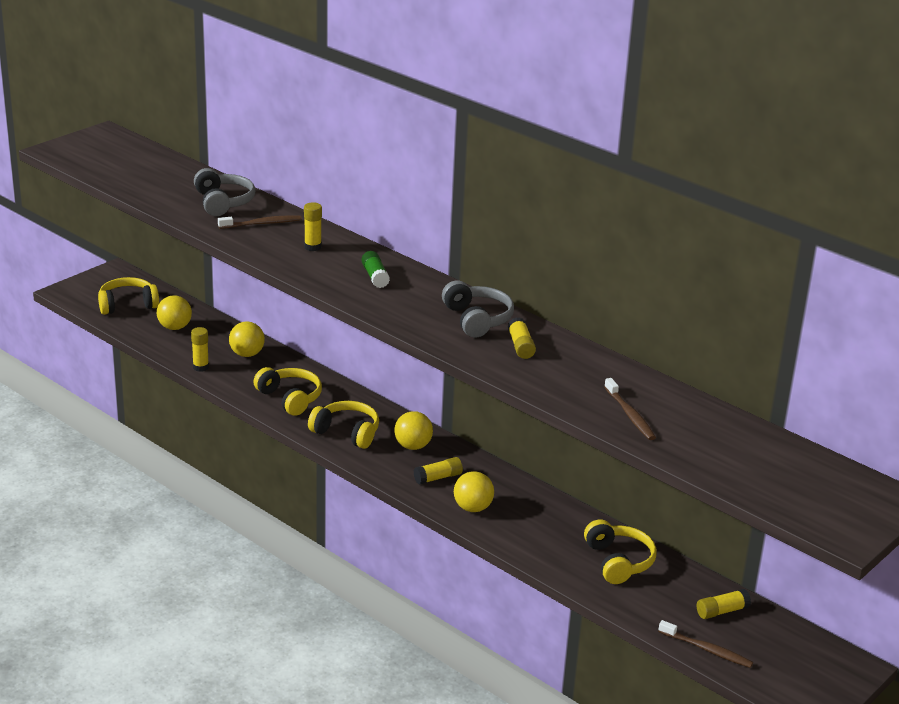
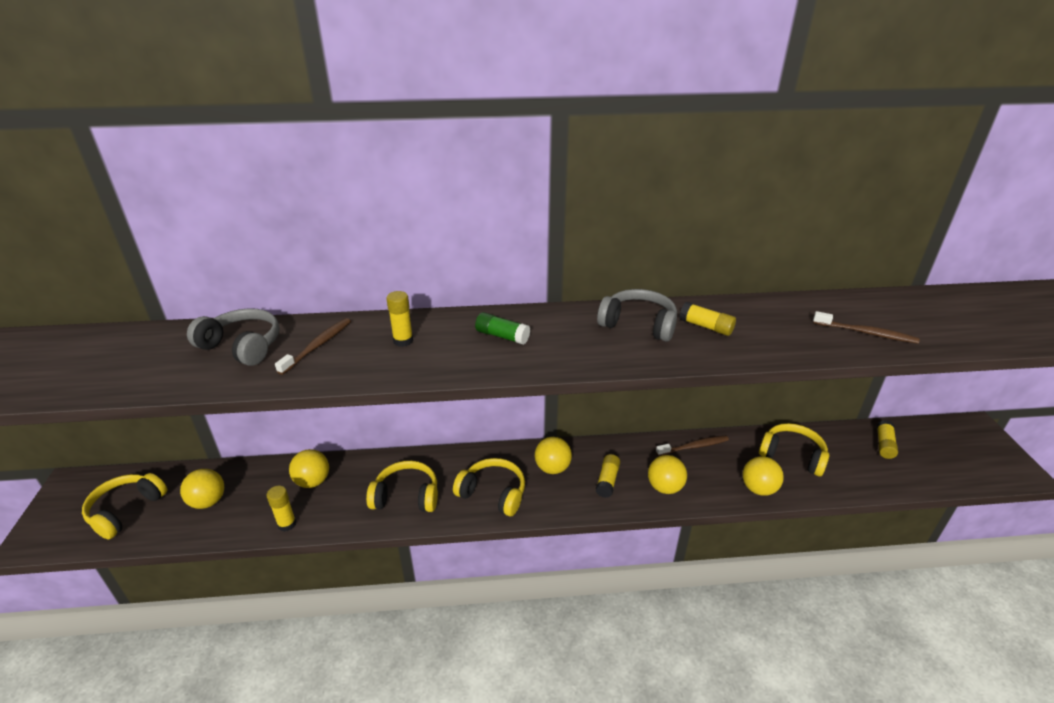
camera: 45 degrees left, 5 degrees up
yellow headphones [308,401,379,449] -> yellow headphones turned 45 degrees clockwise [453,458,525,516]
brown toothbrush [658,620,753,668] -> brown toothbrush moved to [656,436,729,456]
none -> yellow ball [743,456,784,496]

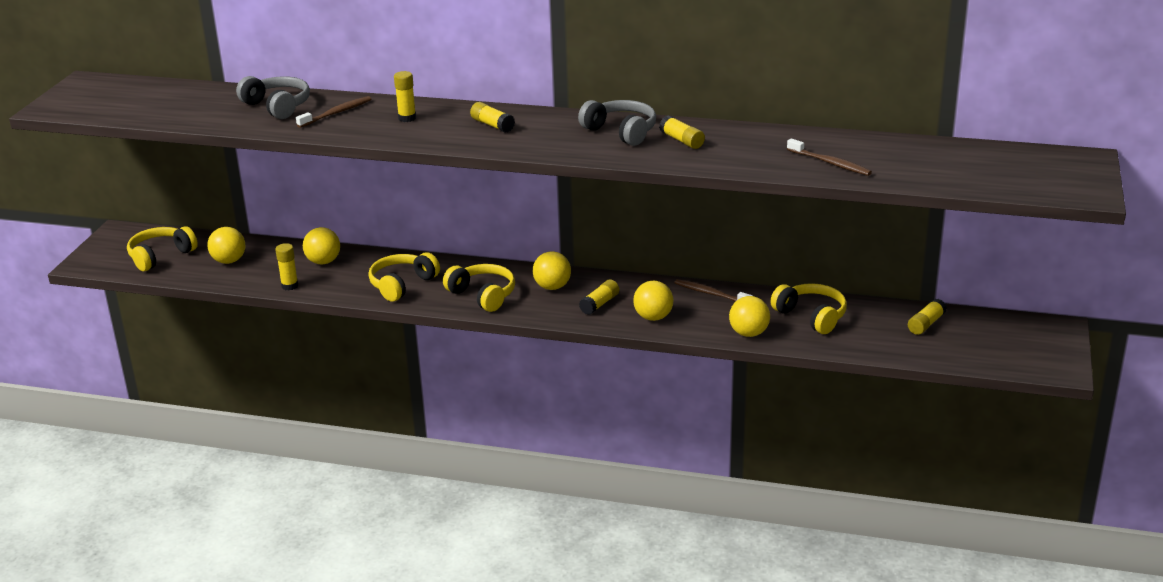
camera: 20 degrees right, 5 degrees down
yellow headphones [366,461,438,512] -> yellow headphones turned 75 degrees counterclockwise [368,252,440,302]
green glue stick [475,312,530,345] -> yellow glue stick [470,102,515,132]
brown toothbrush [656,436,729,456] -> brown toothbrush turned 150 degrees counterclockwise [674,279,753,302]

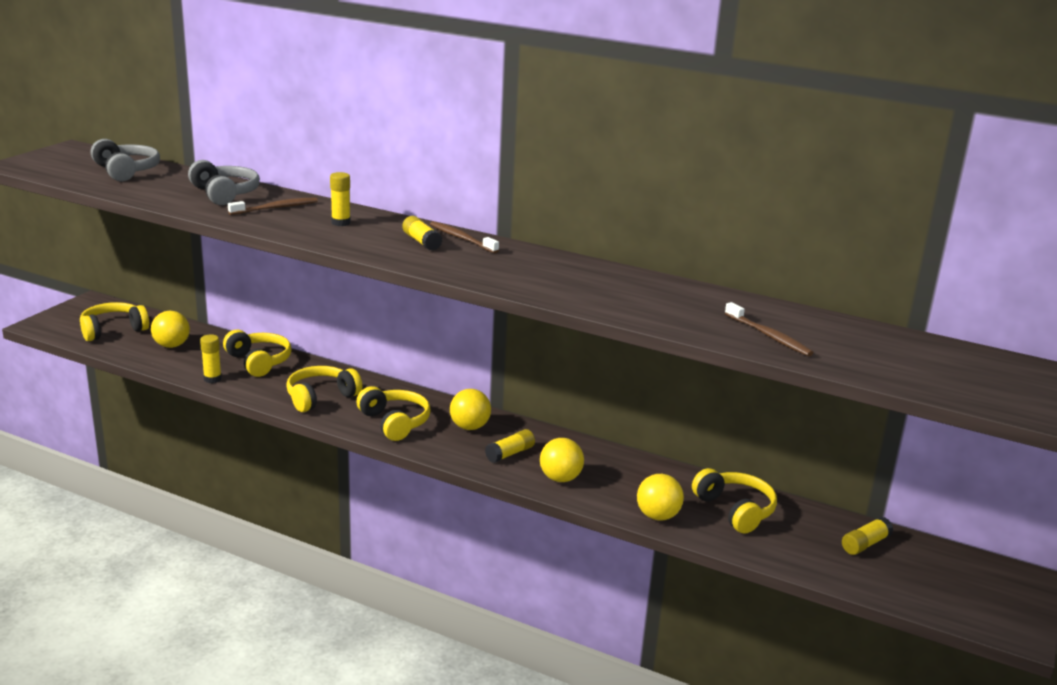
camera: 10 degrees right, 5 degrees down
yellow ball [303,227,340,264] -> yellow headphones [223,330,292,377]
grey headphones [578,100,656,146] -> grey headphones moved to [91,139,160,181]
yellow glue stick [659,115,705,149] -> none
brown toothbrush [674,279,753,302] -> brown toothbrush moved to [430,221,499,253]

